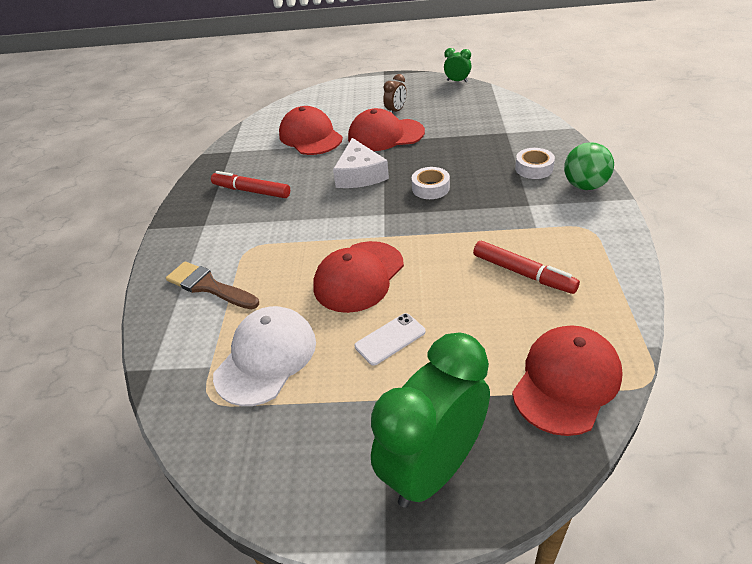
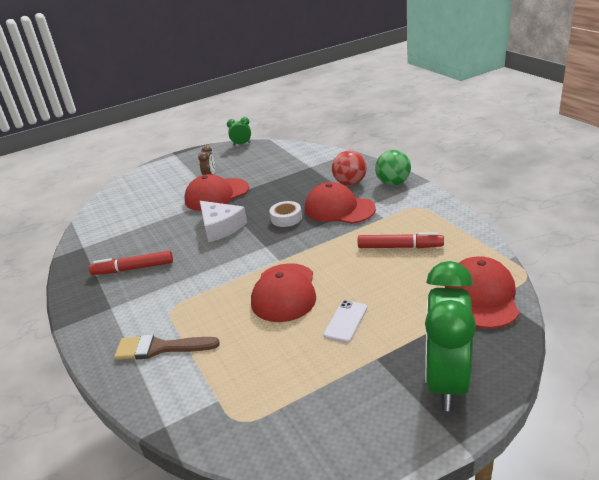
camera: 30 degrees left, 10 degrees down
white cap [213,306,316,406] -> none
red cap [279,106,343,155] -> red cap moved to [305,182,376,224]
white tape [515,148,555,179] -> red ball [332,150,367,186]

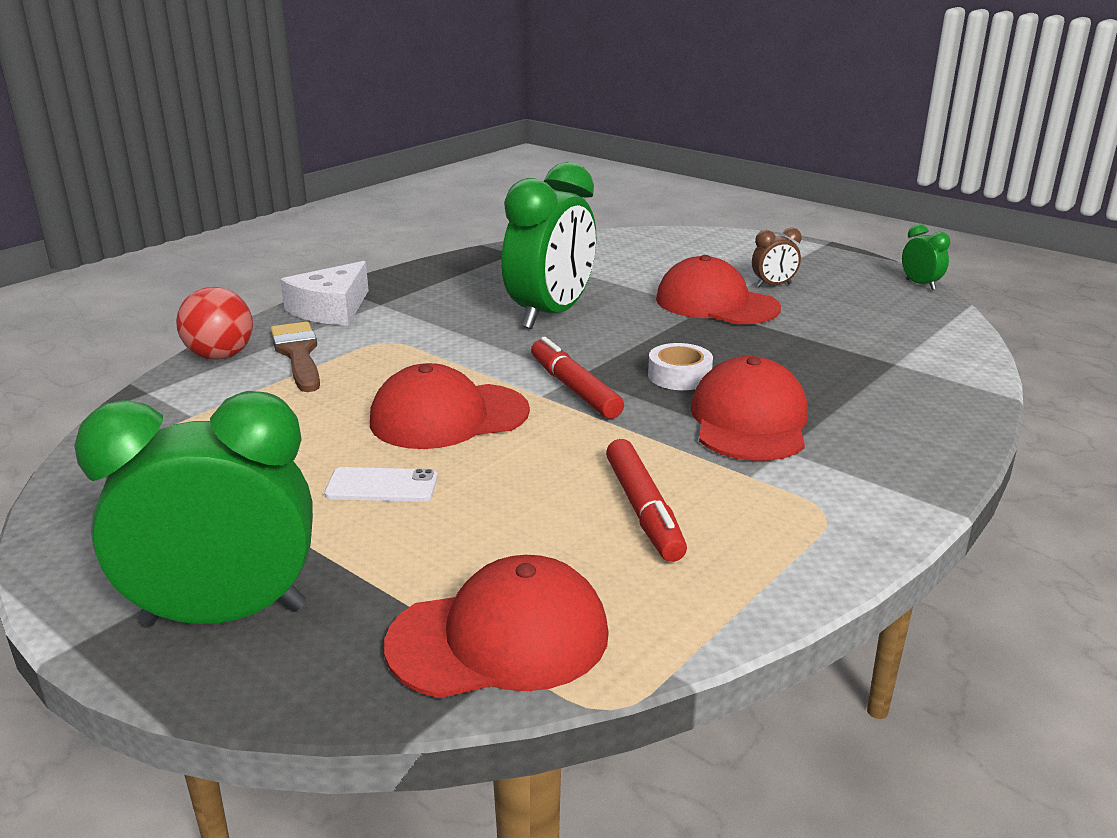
camera: 65 degrees right, 5 degrees down
red marker [89,251,173,275] -> red marker moved to [531,337,624,419]
white cheese [200,201,247,242] -> white cheese moved to [280,261,369,325]
red ball [332,150,367,186] -> red ball moved to [176,287,253,360]
green ball [375,150,411,186] -> none
none -> green clock [501,162,596,329]

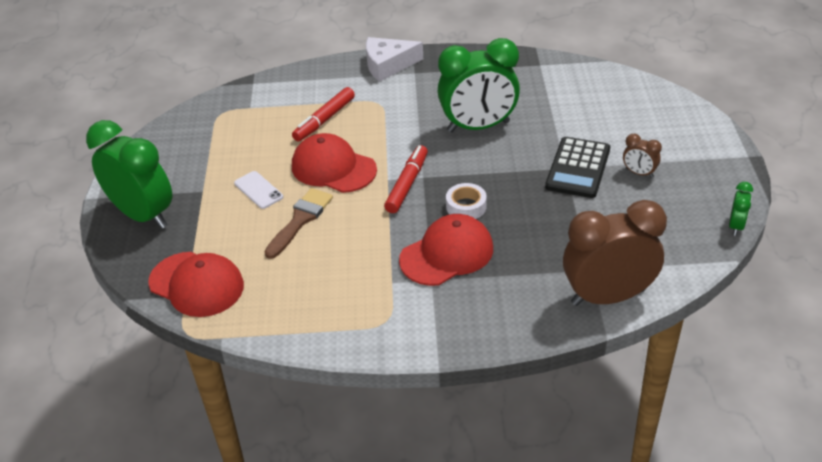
camera: 50 degrees right, 15 degrees up
red ball [176,287,253,360] -> none
brown brush [271,322,320,392] -> brown brush moved to [265,188,333,259]
red marker [606,439,687,562] -> red marker moved to [292,87,355,142]
red cap [656,255,781,324] -> black calculator [545,137,610,198]
none -> brown clock [563,200,667,306]

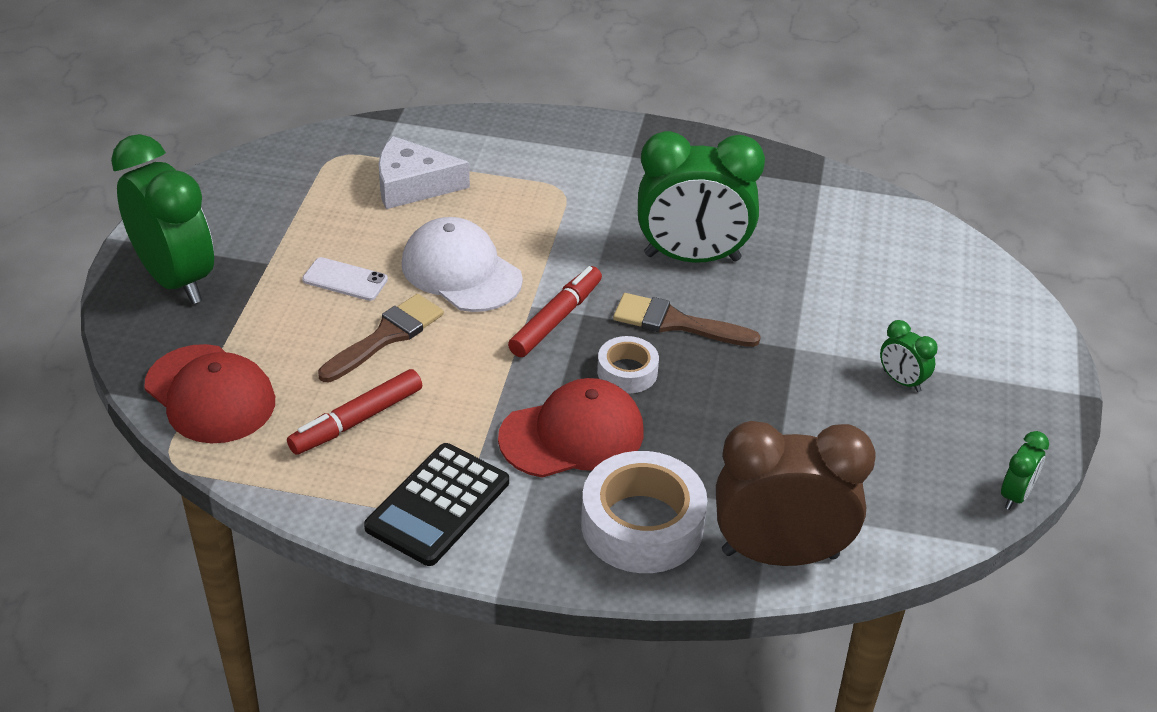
camera: 10 degrees right, 0 degrees up
white phone [234,171,283,209] -> white phone turned 45 degrees counterclockwise [302,257,388,301]
red marker [292,87,355,142] -> red marker moved to [287,369,422,455]
red cap [292,133,377,193] -> white cap [402,217,523,312]
white cheese [366,37,423,82] -> white cheese moved to [379,136,470,209]
black calculator [545,137,610,198] -> black calculator moved to [364,443,509,566]
brown clock [623,134,662,178] -> green clock [880,320,938,392]
none -> white tape [581,451,707,573]
none -> brown brush [613,293,761,347]

